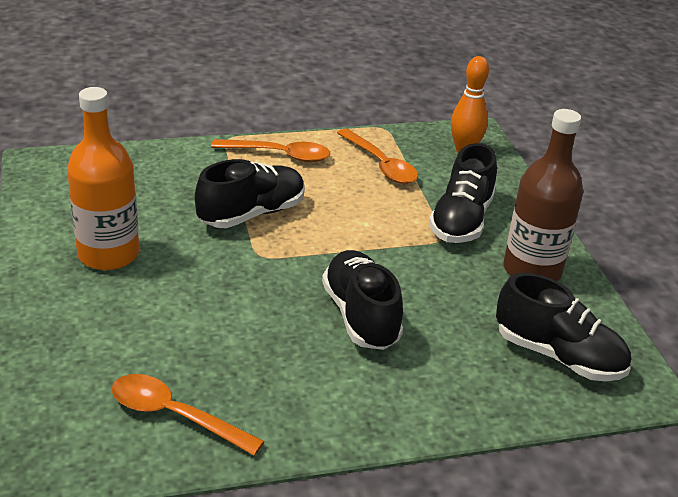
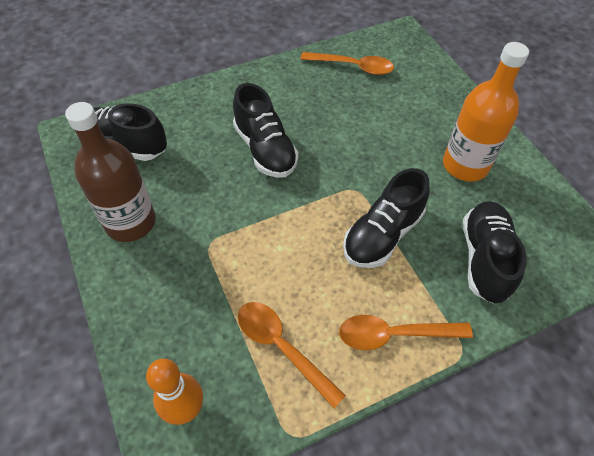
camera: 170 degrees right, 20 degrees up
black shoe [429,143,497,243] -> black shoe moved to [463,201,527,304]

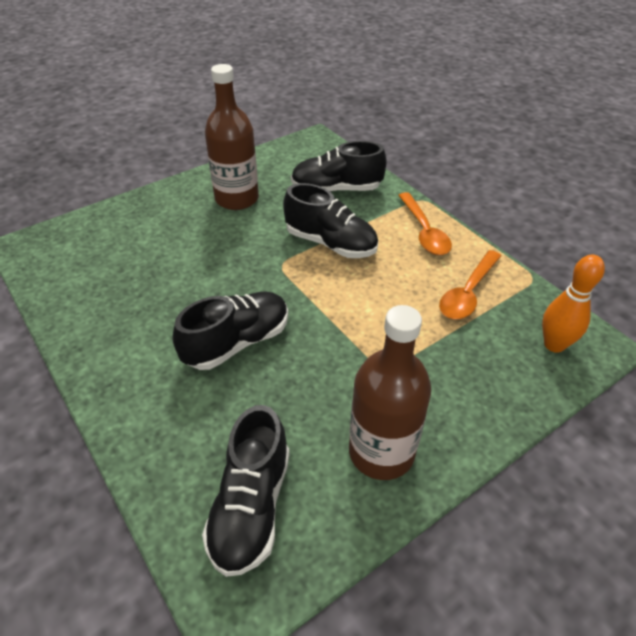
camera: 100 degrees left, 10 degrees down
orange spoon [300,52,394,75] -> none
orange bottle [443,42,529,182] -> brown bottle [205,64,259,210]

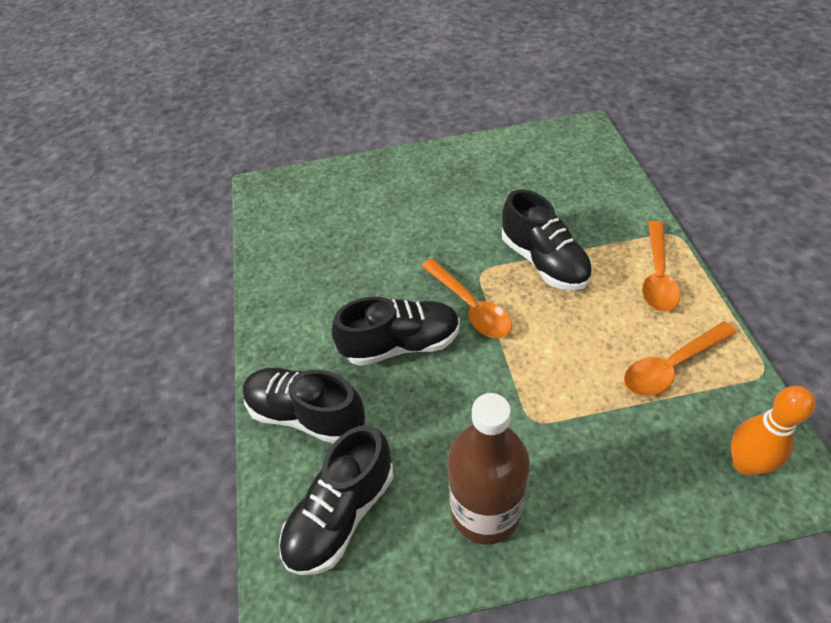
camera: 30 degrees right, 5 degrees up
brown bottle [205,64,259,210] -> none
black shoe [291,141,387,192] -> black shoe moved to [243,368,365,443]
none -> orange spoon [421,258,512,338]

